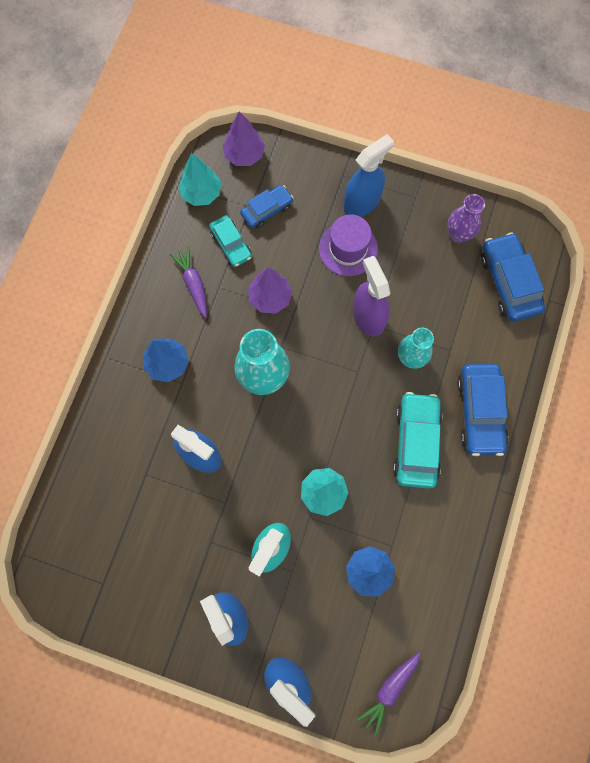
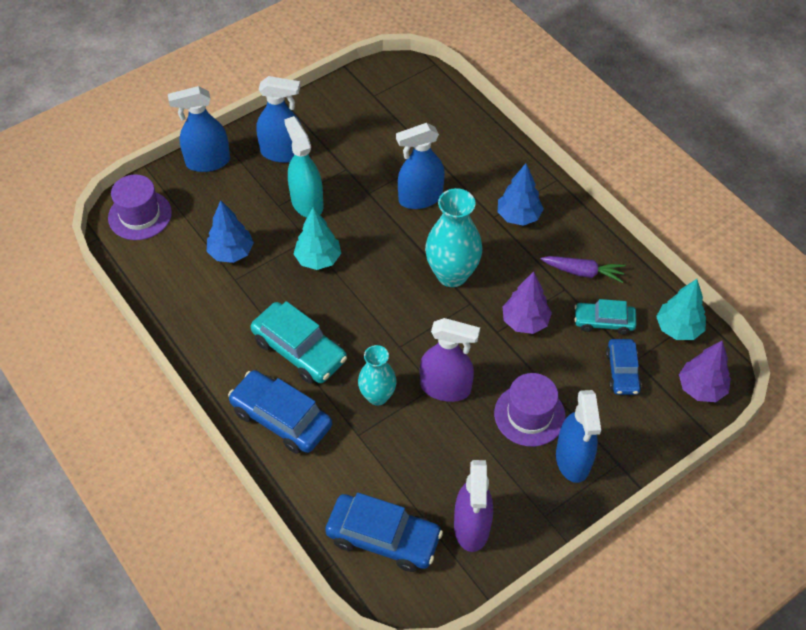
camera: 125 degrees right, 20 degrees down
purple carrot [357,653,421,736] -> purple hat [108,174,172,240]
purple vase [447,194,485,243] -> purple spray bottle [454,460,493,552]

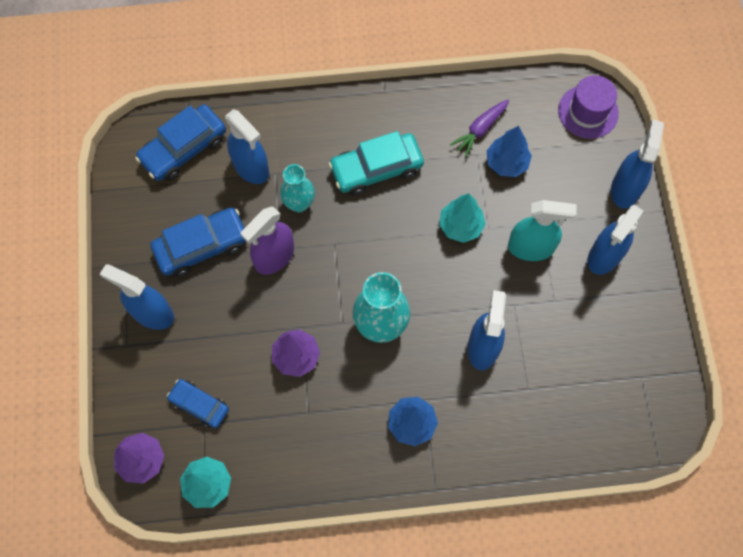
camera: 120 degrees right, 15 degrees up
blue car [228,370,332,454] -> blue car moved to [150,207,246,277]
purple spray bottle [454,460,493,552] -> none
purple hat [494,373,566,447] -> none
purple carrot [540,256,626,283] -> purple carrot moved to [450,99,509,157]
turquoise car [574,299,636,335] -> none
none -> blue spray bottle [225,109,269,184]

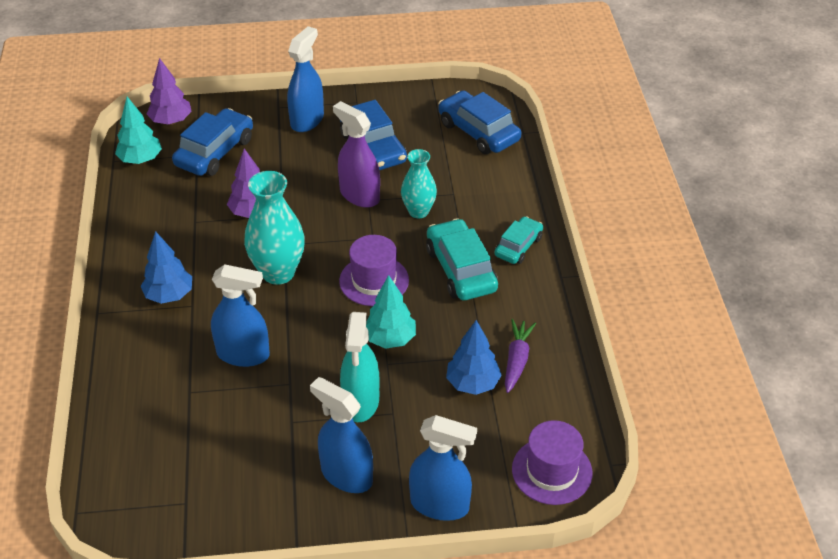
camera: 90 degrees right, 25 degrees down
blue car [167,379,229,428] -> blue car [172,108,253,176], size x1.62
blue spray bottle [225,109,269,184] -> none
purple carrot [450,99,509,157] -> purple carrot turned 60 degrees clockwise [505,319,536,393]
none -> purple hat [339,235,409,306]
none -> turquoise car [494,216,543,264]

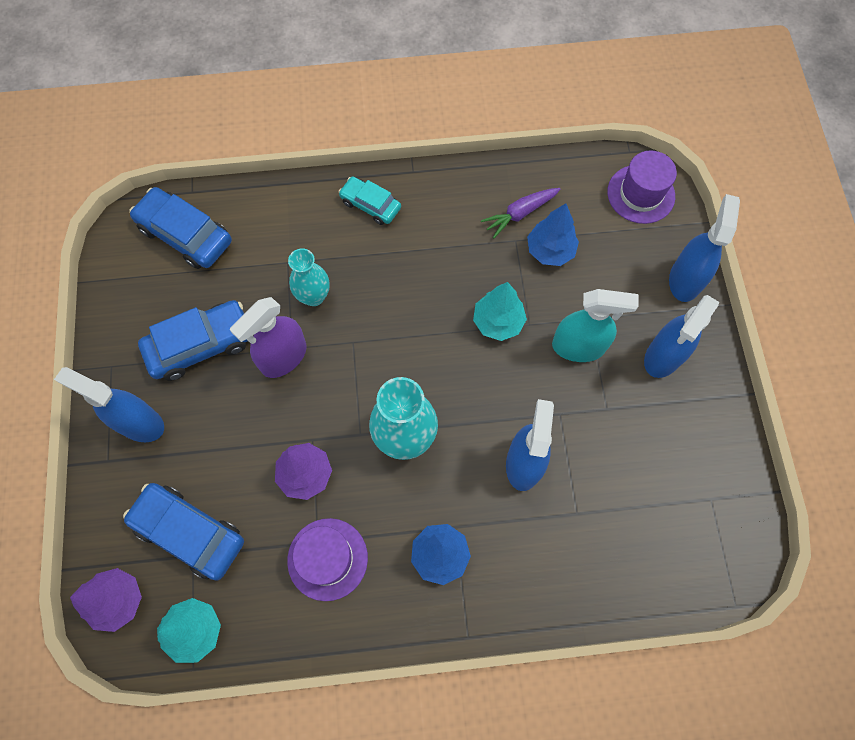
camera: 90 degrees left, 25 degrees up
purple hat [339,235,409,306] -> purple hat moved to [287,518,368,601]
turquoise car [426,218,498,300] -> none
blue car [438,90,521,154] -> blue car turned 75 degrees clockwise [130,187,232,269]
purple carrot [505,319,536,393] -> purple carrot turned 45 degrees counterclockwise [481,188,560,238]

